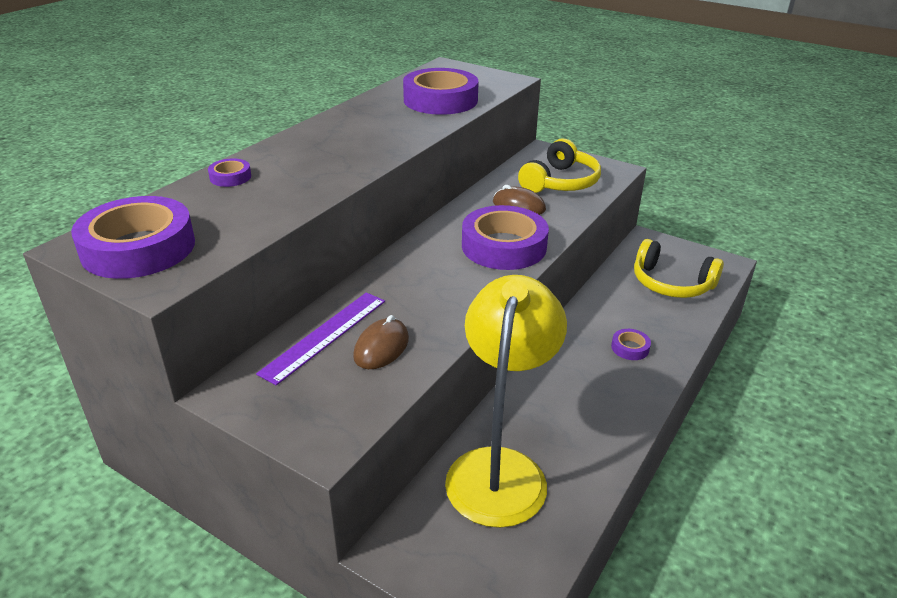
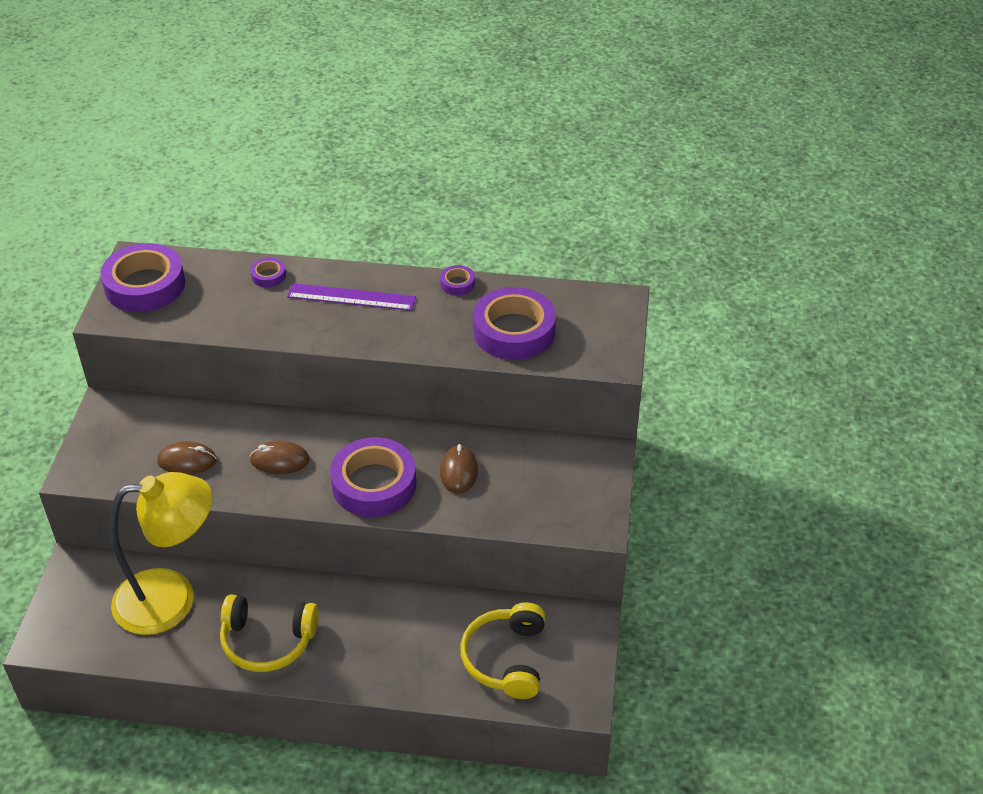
camera: 65 degrees right, 10 degrees up
purple ruler [256,292,385,386] -> purple ruler moved to [287,283,416,311]
yellow headphones [518,138,601,193] -> yellow headphones moved to [220,594,319,672]
purple tape [611,329,651,360] -> purple tape moved to [440,265,475,295]
none -> brown mouse [250,440,310,474]

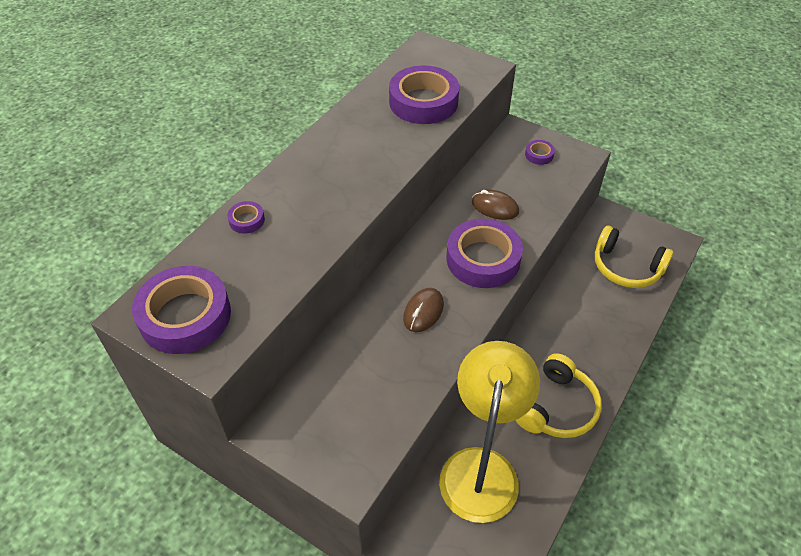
camera: 65 degrees left, 5 degrees up
brown mouse [157,441,217,475] -> none
purple ruler [287,283,416,311] -> none
purple tape [440,265,475,295] -> purple tape moved to [525,140,555,165]

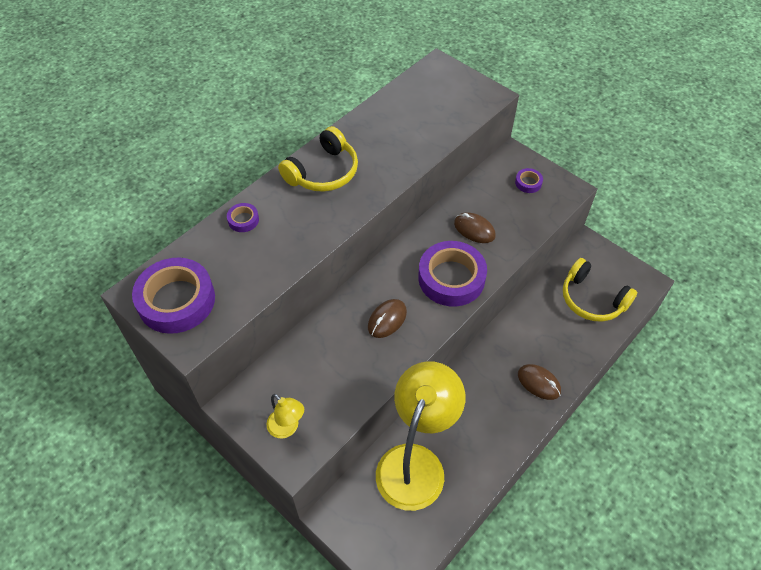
camera: 10 degrees right, 5 degrees up
purple tape [389,65,459,124] -> none
yellow headphones [515,353,602,438] -> yellow headphones moved to [278,126,358,192]
none -> yellow lamp [266,394,304,438]
none -> brown mouse [518,364,561,400]

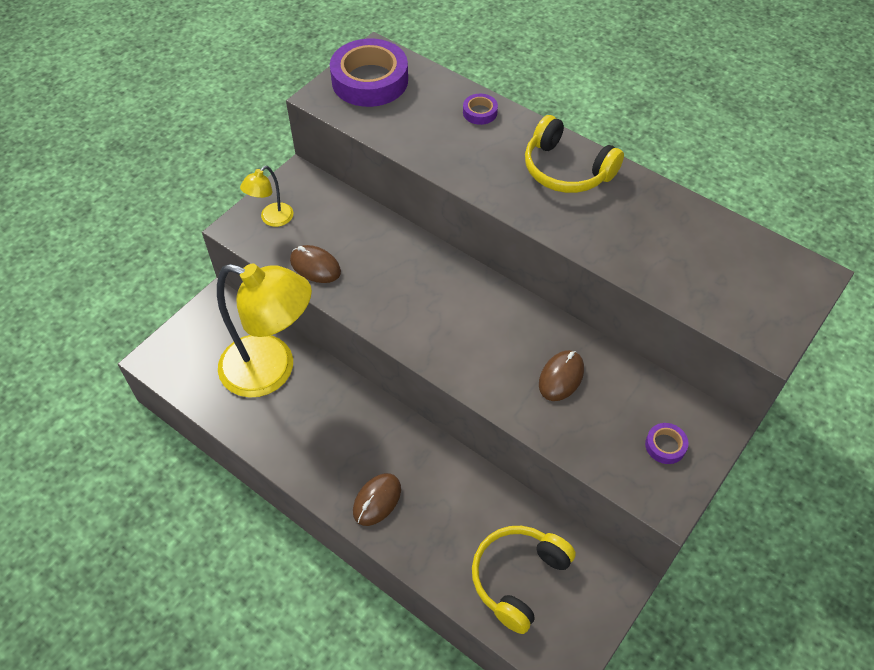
camera: 85 degrees right, 0 degrees up
brown mouse [368,299,407,338] -> brown mouse moved to [290,245,341,283]
purple tape [418,241,487,307] -> none

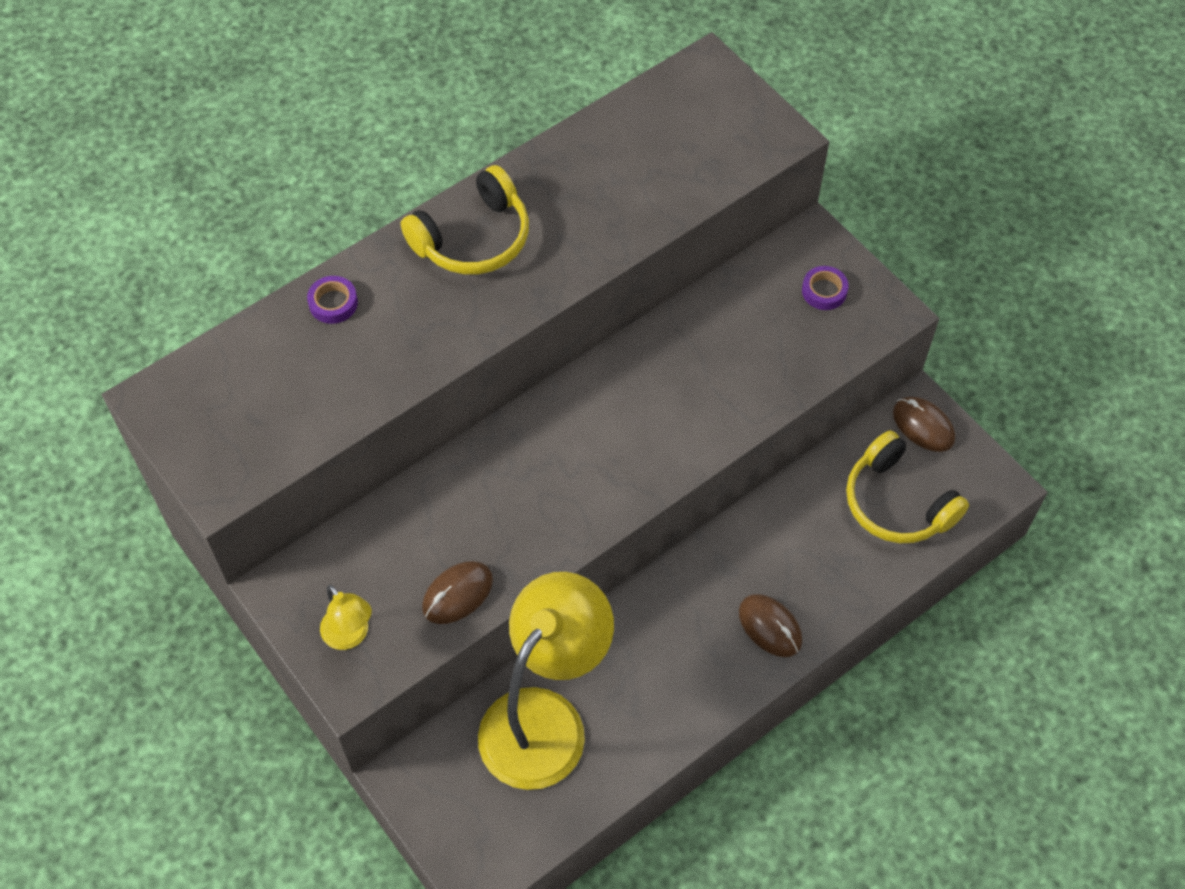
camera: 75 degrees left, 5 degrees up
purple tape [330,38,408,107] -> none
brown mouse [539,350,584,401] -> brown mouse moved to [893,397,955,452]

